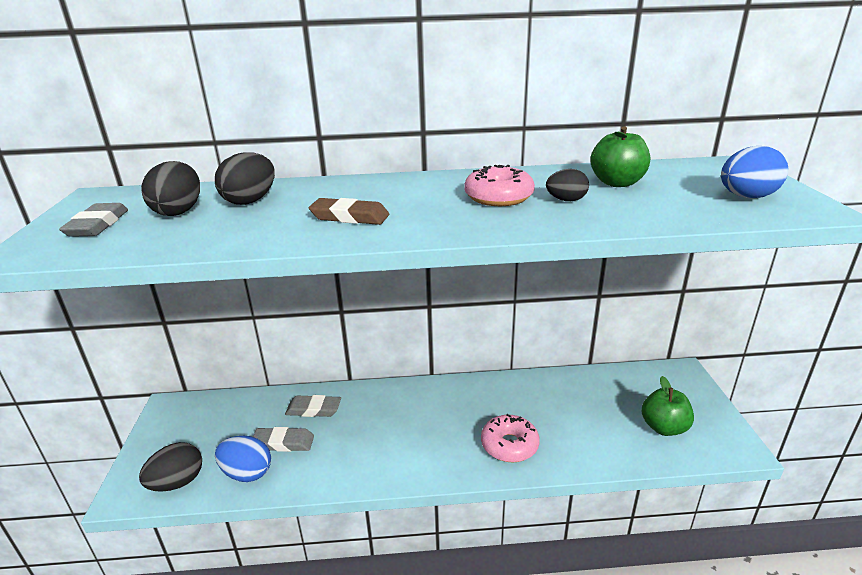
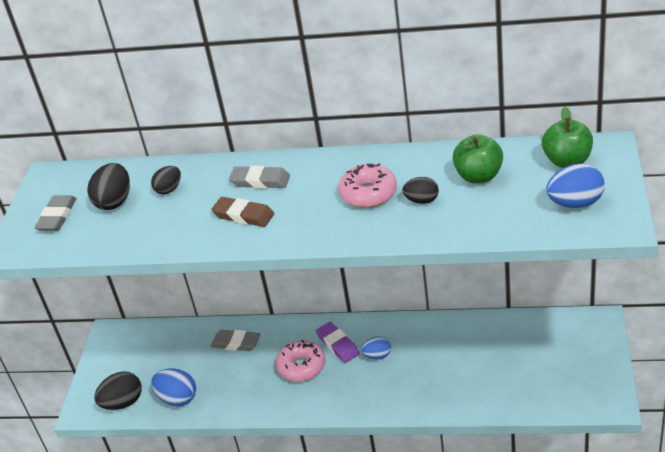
camera: 15 degrees right, 10 degrees up
black egg [215,152,275,205] -> black egg [151,166,181,194], size x0.63
grey eraser [253,427,314,452] -> grey eraser moved to [229,166,290,188]
pink donut [481,414,540,462] -> pink donut moved to [276,340,326,382]
green apple [642,376,694,436] -> green apple moved to [542,107,593,168]
none -> purple eraser [316,322,360,363]
none -> blue egg [361,336,391,359]

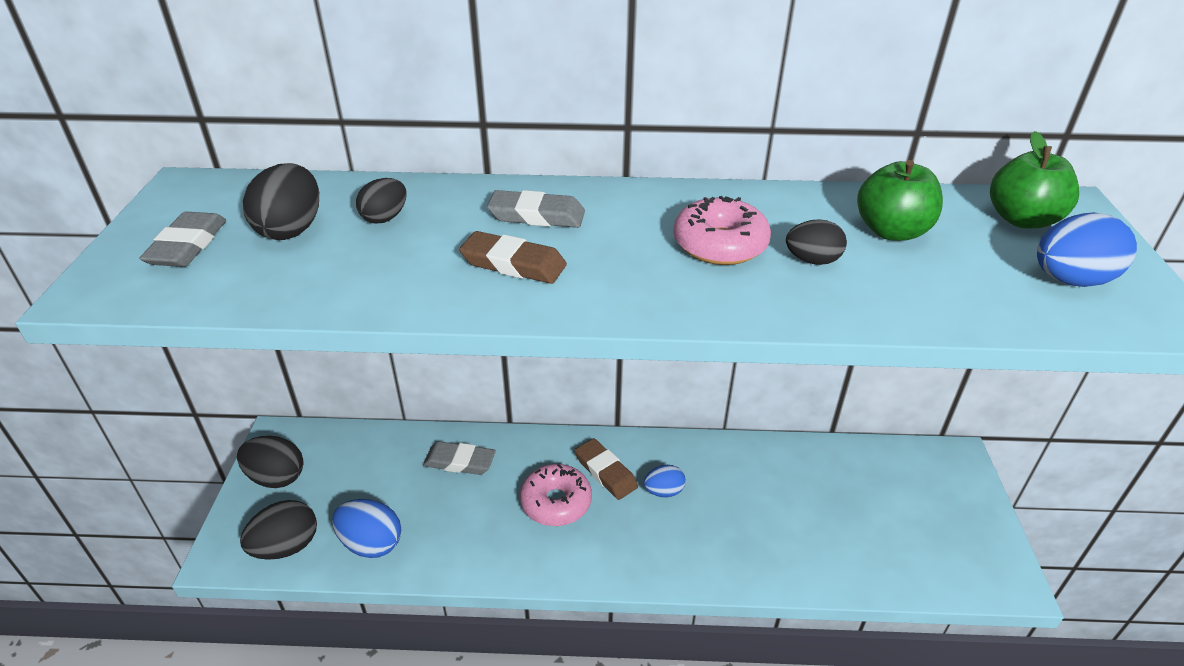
camera: 10 degrees left, 0 degrees up
purple eraser [316,322,360,363] -> brown eraser [575,438,638,500]
none -> black egg [237,436,304,488]

